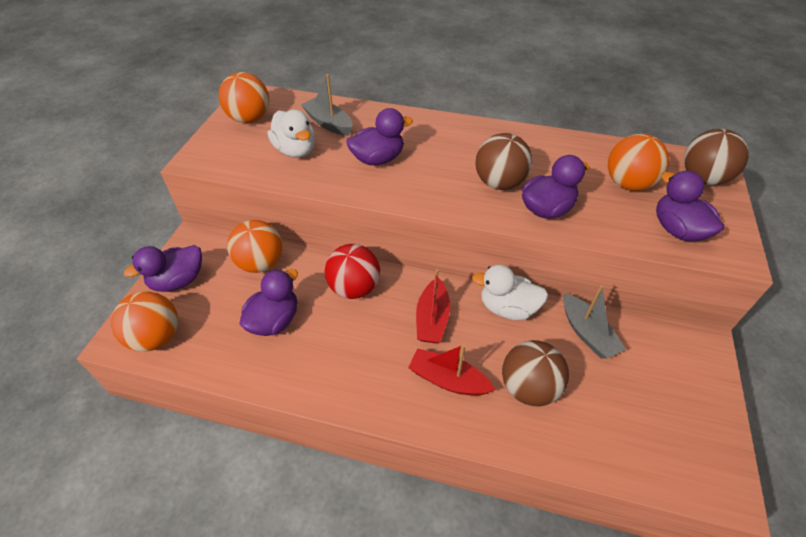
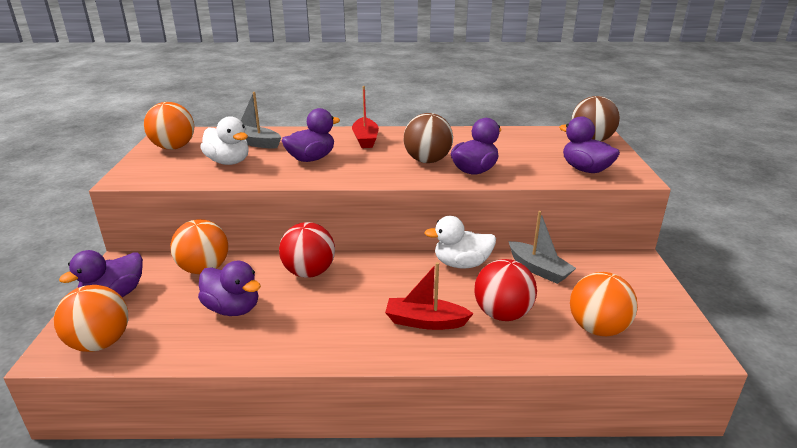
camera: 15 degrees left, 20 degrees down
purple duck [240,269,298,336] -> purple duck turned 105 degrees clockwise [198,261,261,316]
red boat [416,270,450,343] -> red boat moved to [352,86,379,148]
brown ball [502,340,569,406] -> red ball [474,259,537,321]
orange ball [608,134,669,191] -> orange ball moved to [570,272,638,336]

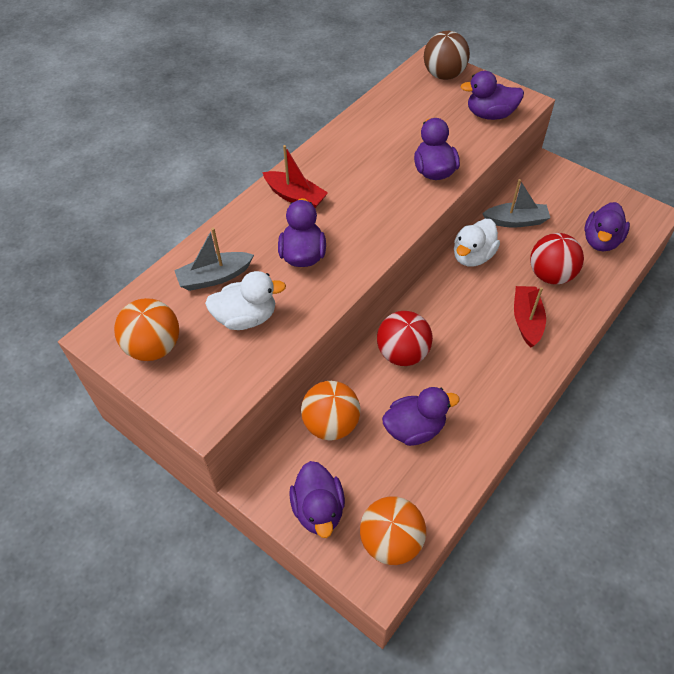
camera: 50 degrees left, 25 degrees up
red boat [385,262,474,330] -> red boat turned 135 degrees clockwise [514,286,546,348]
brown ball [404,113,453,163] -> none
orange ball [570,272,638,336] -> purple duck [585,202,630,251]

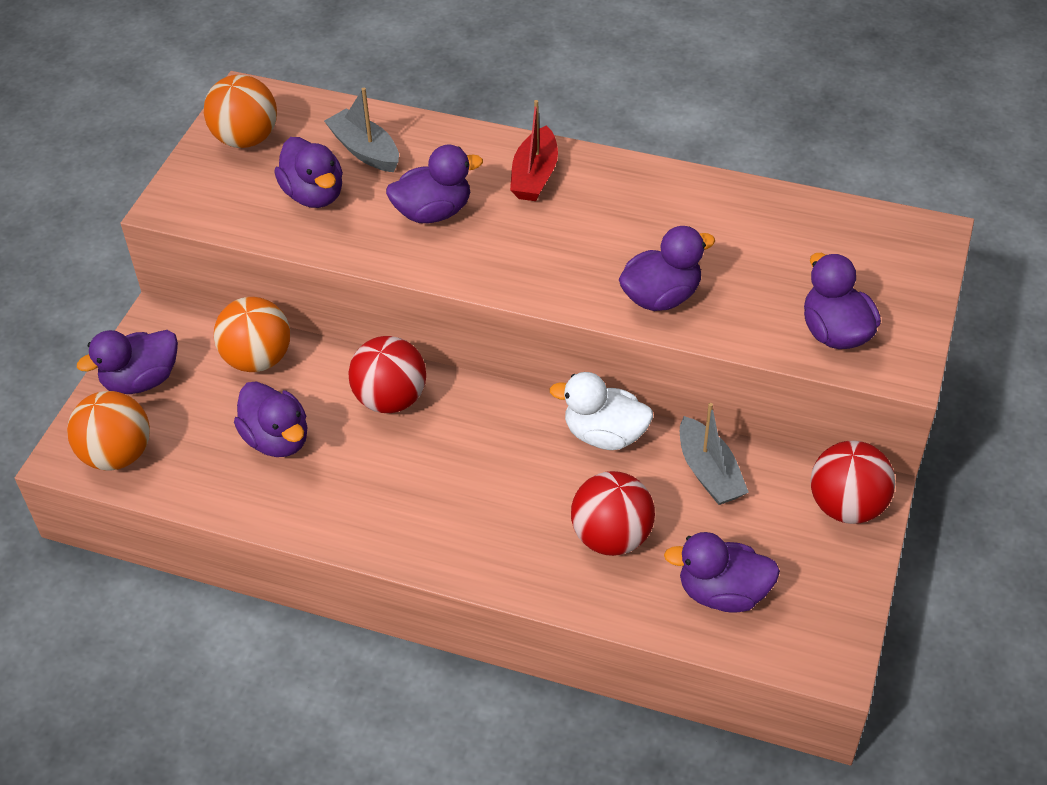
camera: 70 degrees right, 5 degrees down
white duck [205,271,286,330] -> purple duck [274,137,343,208]
brown ball [424,31,470,80] -> none
red boat [514,286,546,348] -> none
none -> red ball [810,441,896,524]

